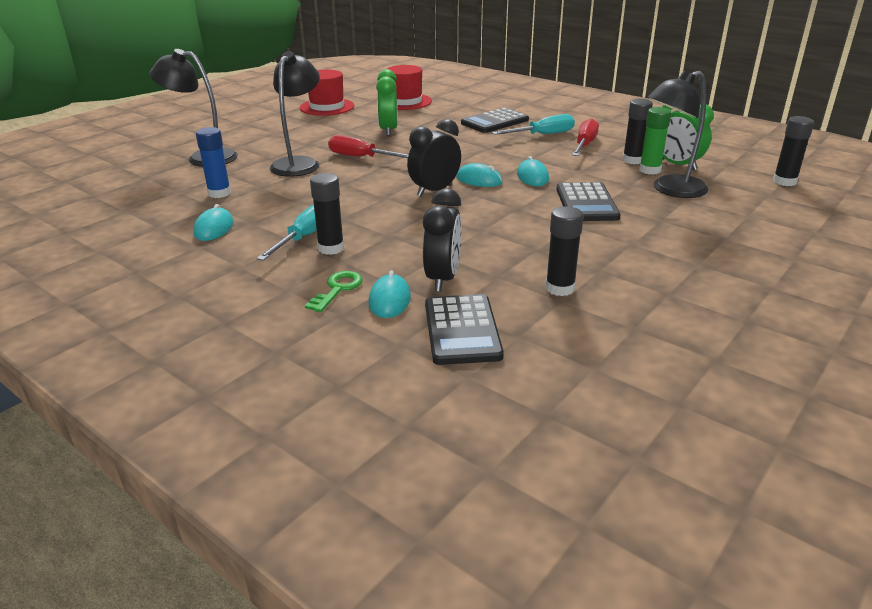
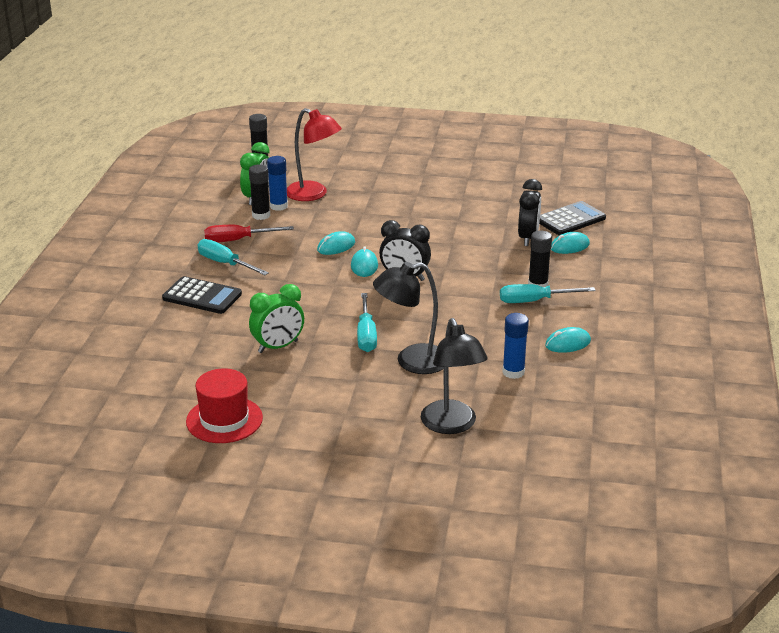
camera: 120 degrees left, 0 degrees up
green key [305,271,363,313] -> none
red screwdriver [328,135,408,158] -> turquoise screwdriver [357,293,377,352]
red hat [387,65,432,110] -> none
black clock [423,188,462,292] -> black clock turned 120 degrees clockwise [518,179,542,246]
black glue stick [546,206,583,296] -> none
black calculator [556,182,621,221] -> none
green glue stick [639,107,671,175] -> blue glue stick [267,156,288,211]
black lamp [648,71,709,198] -> red lamp [287,108,342,201]

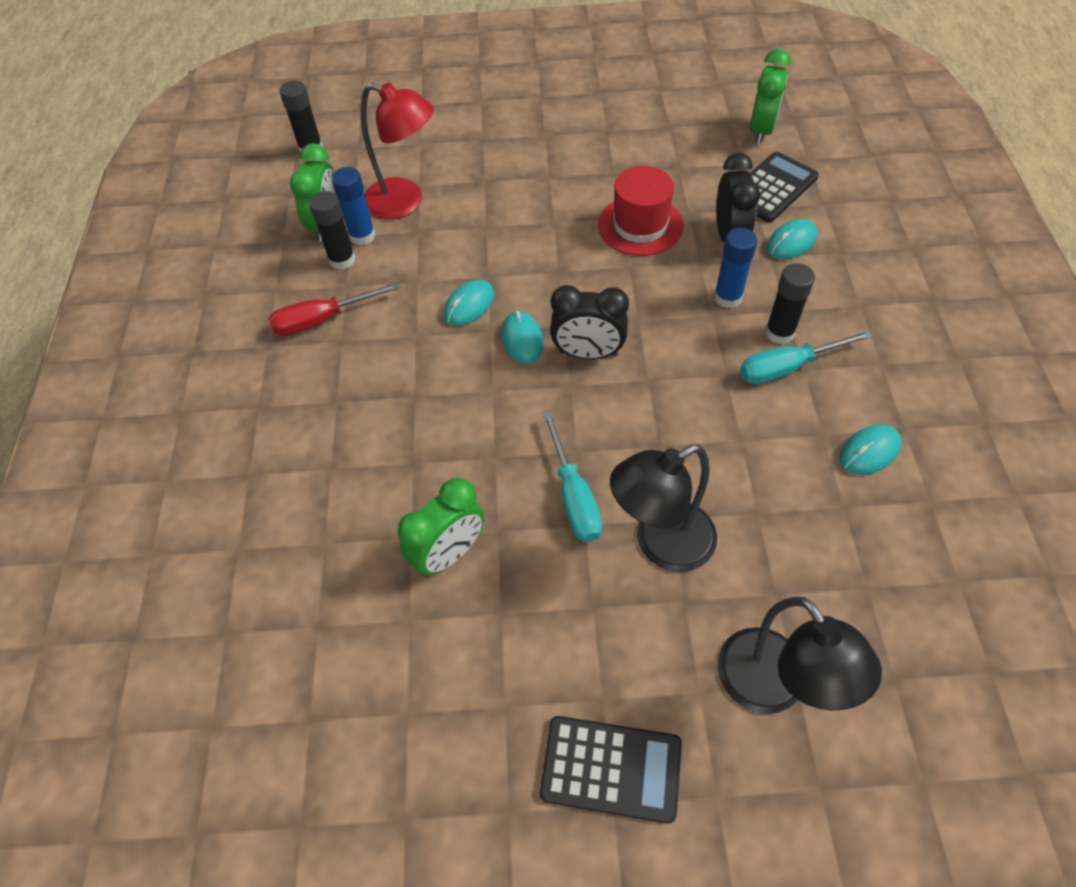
camera: 10 degrees left, 25 degrees up
black calculator [162,276,242,314] -> black calculator moved to [540,716,682,823]
red hat [186,368,263,443] -> red hat moved to [598,166,684,256]
turquoise screwdriver [197,239,269,275] -> none
blue glue stick [502,313,529,379] -> blue glue stick moved to [714,228,757,308]
none -> green clock [750,49,791,144]

